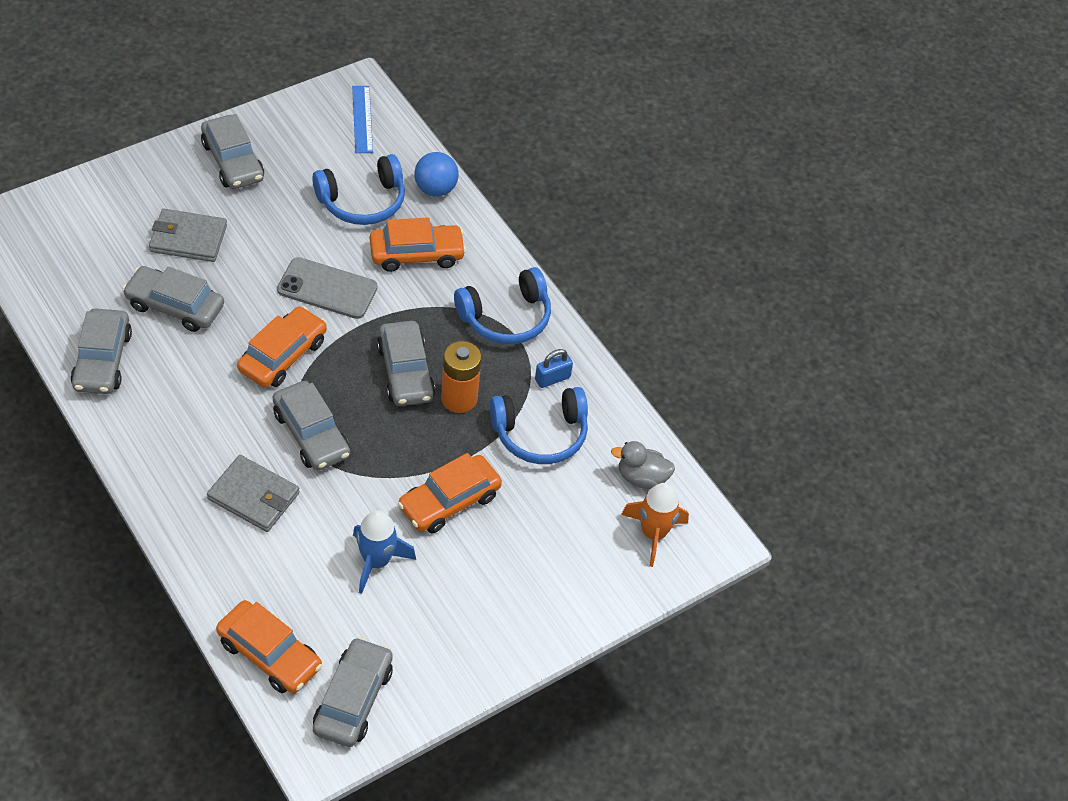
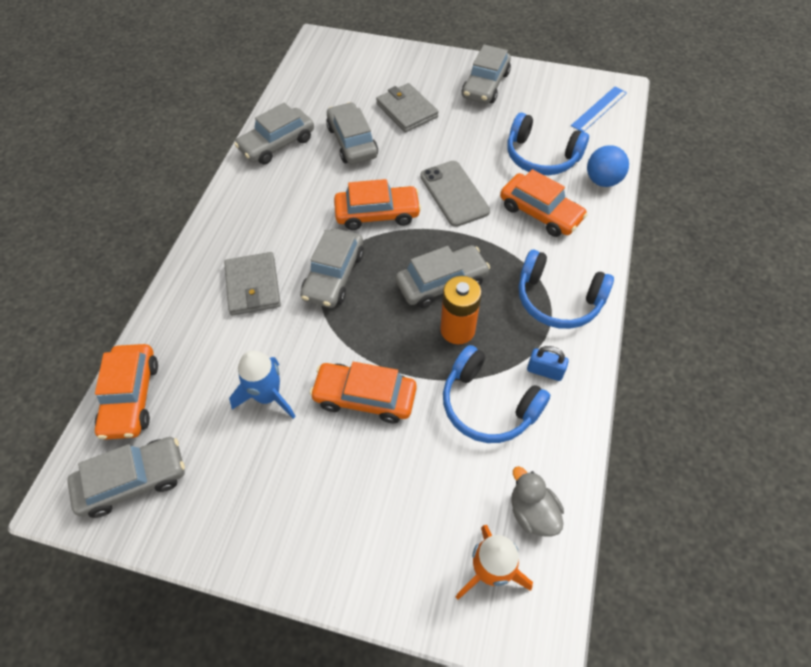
camera: 55 degrees right, 5 degrees up
grey car [377,321,435,406] -> grey car turned 150 degrees counterclockwise [396,245,490,308]

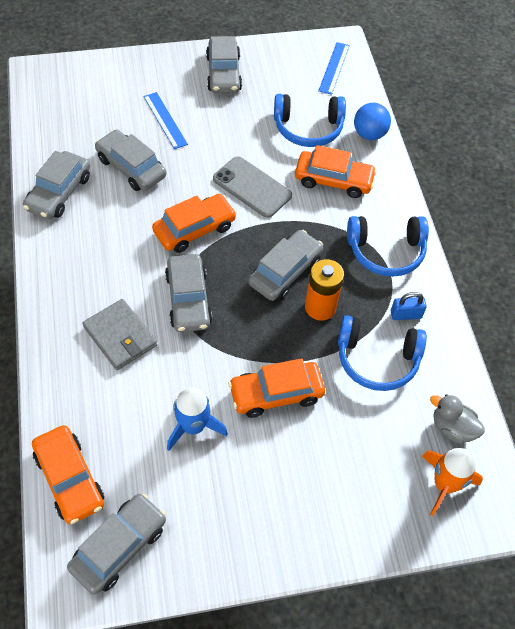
camera: 30 degrees left, 0 degrees up
grey wallet [376,83,439,132] -> blue ruler [143,92,188,149]

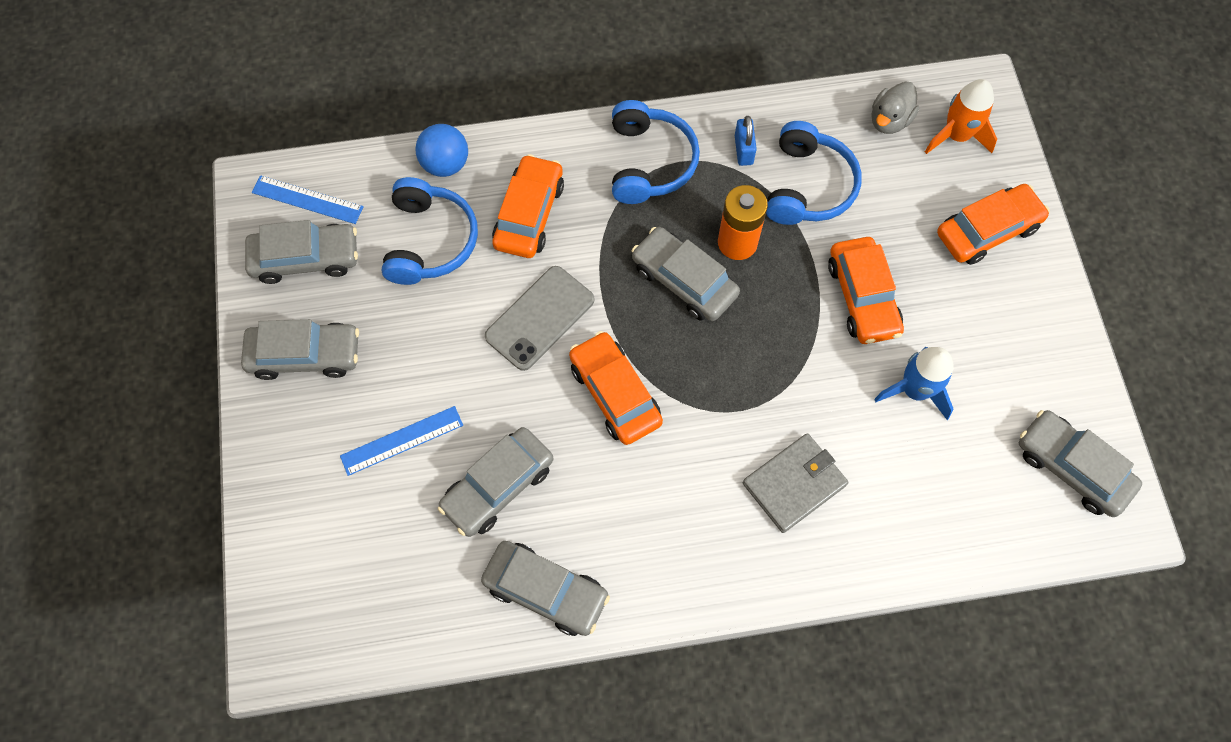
camera: 85 degrees left, 10 degrees up
orange car [32,425,104,524] -> orange car moved to [937,184,1050,265]
grey car [165,254,212,332] -> grey car moved to [245,220,358,284]

